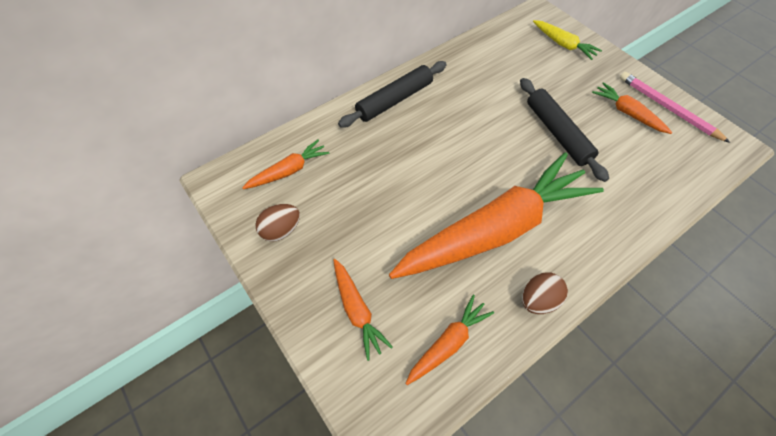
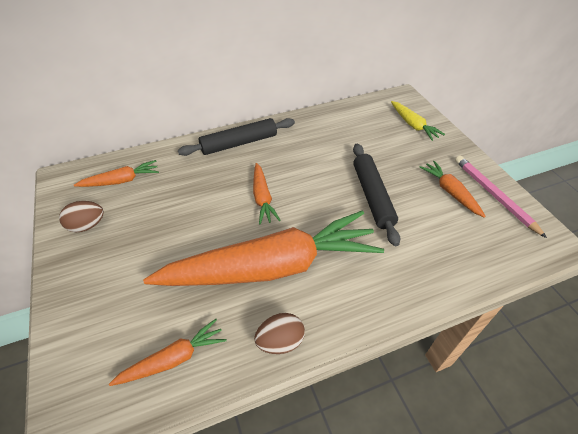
camera: 15 degrees right, 10 degrees down
orange carrot [333,259,393,361] -> orange carrot moved to [253,163,281,225]

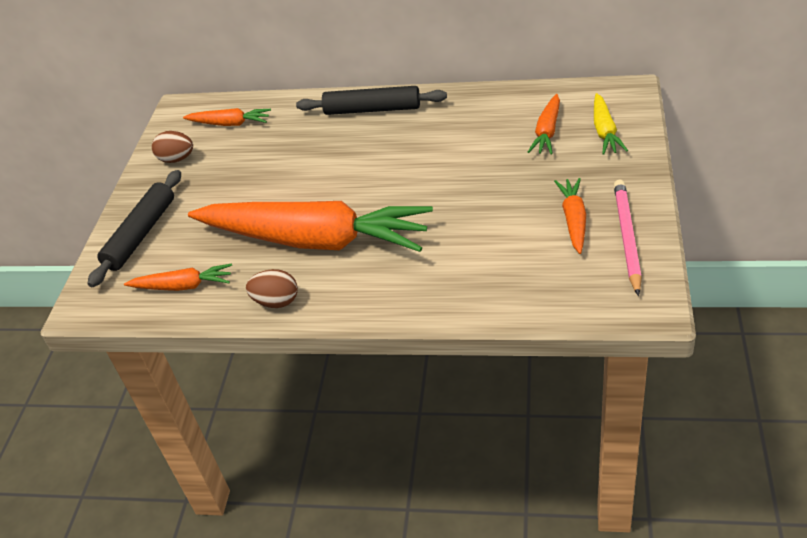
camera: 35 degrees right, 5 degrees down
orange carrot [253,163,281,225] -> orange carrot moved to [528,94,560,155]
black rolling pin [353,144,400,246] -> black rolling pin moved to [88,170,181,287]

